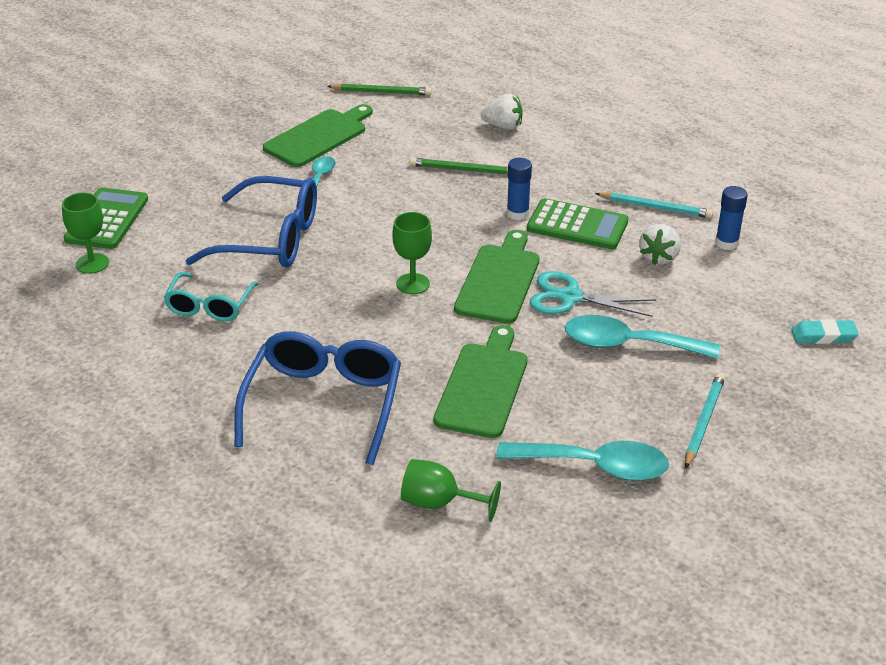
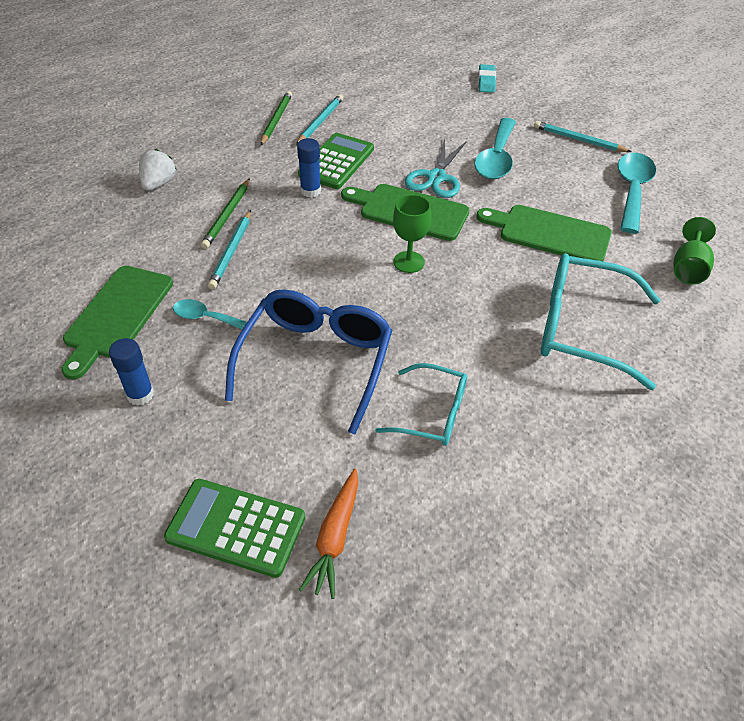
camera: 85 degrees left, 10 degrees up
green goblet [62,192,109,274] -> orange carrot [299,469,358,599]
blue glasses [234,331,401,465] -> turquoise glasses [541,253,660,390]
green cutting board [263,104,373,167] -> green cutting board turned 120 degrees counterclockwise [62,266,173,380]
green pencil [327,83,432,95] -> green pencil moved to [260,91,292,146]
white strawberry [639,224,681,265] -> none
blue glue stick [715,186,748,250] -> blue glue stick moved to [109,338,154,406]
none -> turquoise pencil [208,210,251,289]

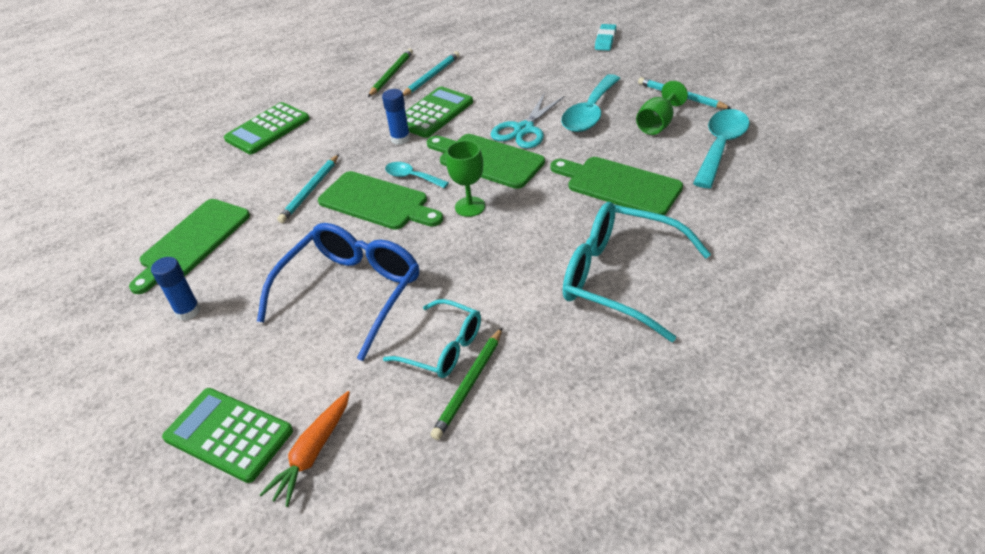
camera: 15 degrees right, 5 degrees down
white strawberry [139,149,176,191] -> green calculator [224,102,310,154]
turquoise spoon [173,299,247,329] -> turquoise spoon moved to [385,162,449,188]
green pencil [201,178,250,249] -> green pencil moved to [431,328,502,440]
green goblet [674,217,716,284] -> green goblet moved to [636,81,688,135]
none -> green cutting board [318,171,443,230]

